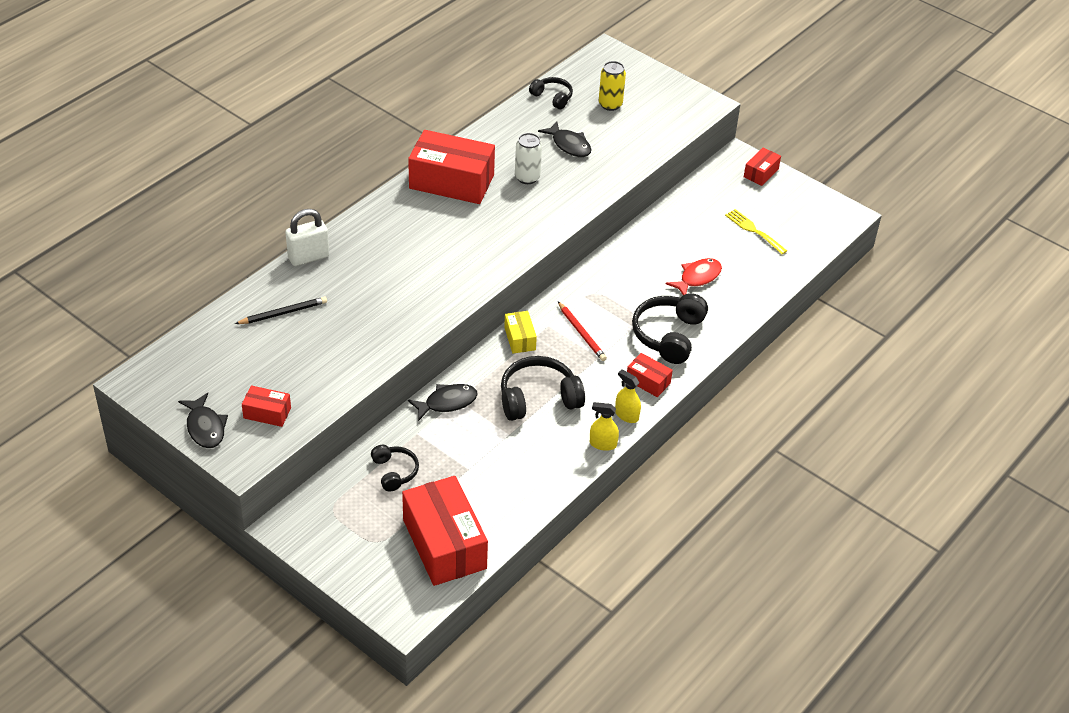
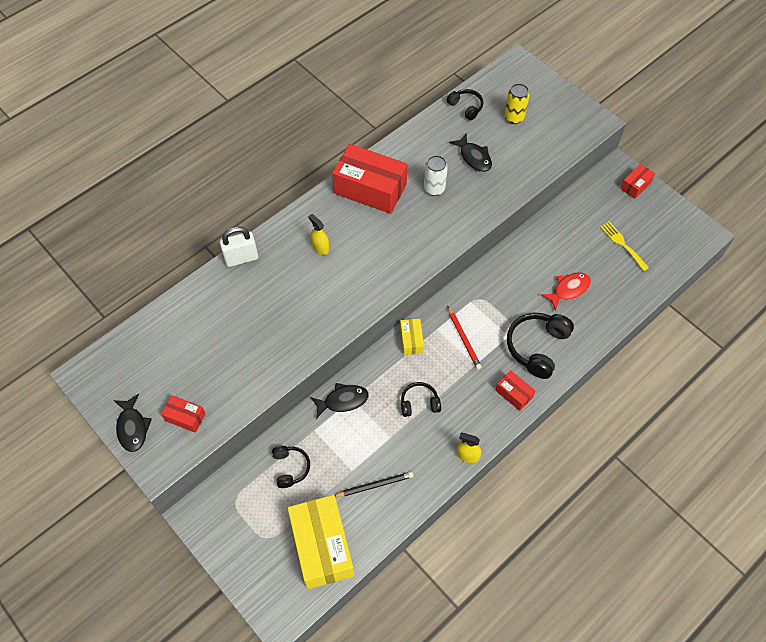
camera: 10 degrees right, 15 degrees up
black pencil [235,297,327,324] -> black pencil moved to [335,472,414,497]
red box [402,476,488,586] -> yellow box [288,495,354,589]
black headphones [501,356,585,421] -> black headphones [401,382,441,417], size x0.58
yellow spray bottle [615,369,641,423] -> yellow spray bottle moved to [308,214,329,255]

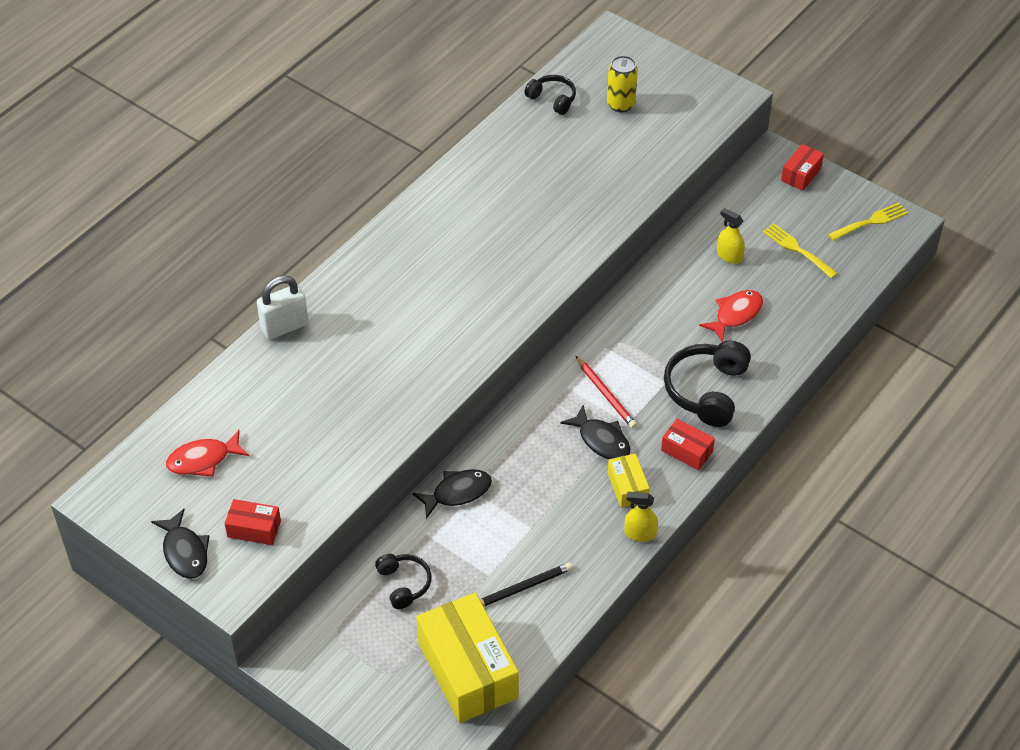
camera: 10 degrees left, 10 degrees down
yellow spray bottle [308,214,329,255] -> yellow spray bottle moved to [717,208,745,264]
red box [332,144,407,214] -> none
yellow box [400,319,424,355] -> yellow box moved to [608,453,650,508]
black headphones [401,382,441,417] -> none
white can [424,155,448,196] -> none
black fish [449,133,492,172] -> black fish moved to [560,405,631,459]
none -> red fish [166,430,249,477]
none -> yellow fork [828,203,908,241]

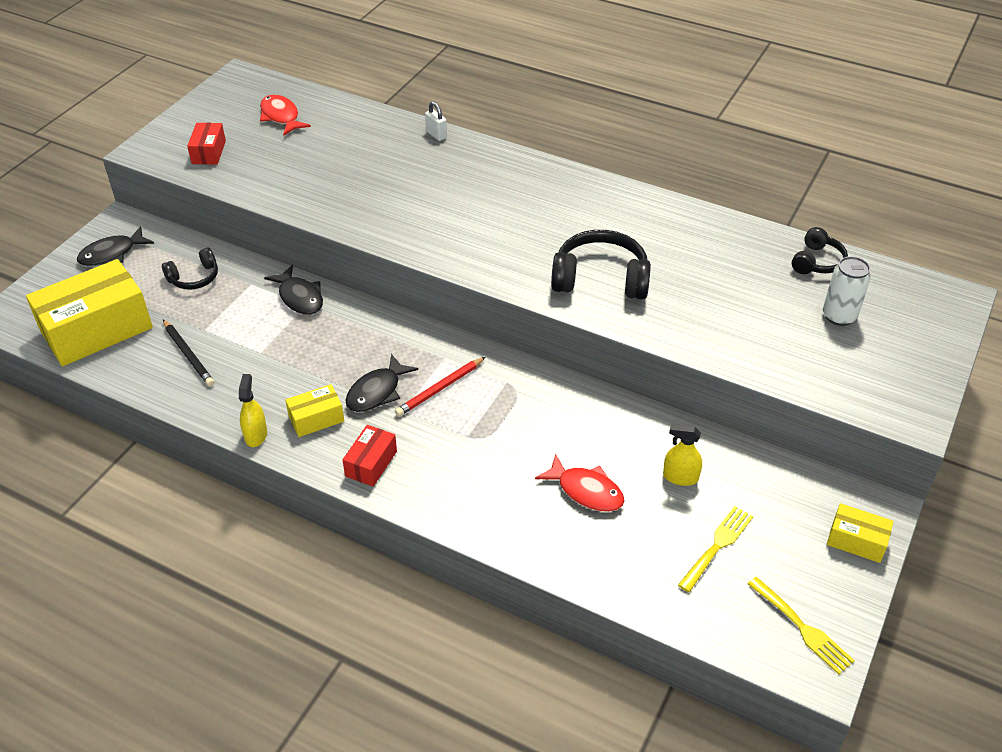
camera: 80 degrees right, 5 degrees down
black fish [151,509,210,579] -> black fish moved to [77,226,154,266]
white padlock [257,276,309,339] -> white padlock [425,101,447,141], size x0.56
yellow can [607,56,638,112] -> white can [823,256,871,326]
black headphones [664,341,751,427] -> black headphones moved to [551,230,651,299]
yellow spray bottle [717,208,745,264] -> yellow spray bottle turned 105 degrees counterclockwise [663,424,702,486]
red box [781,144,824,191] -> yellow box [827,503,894,563]

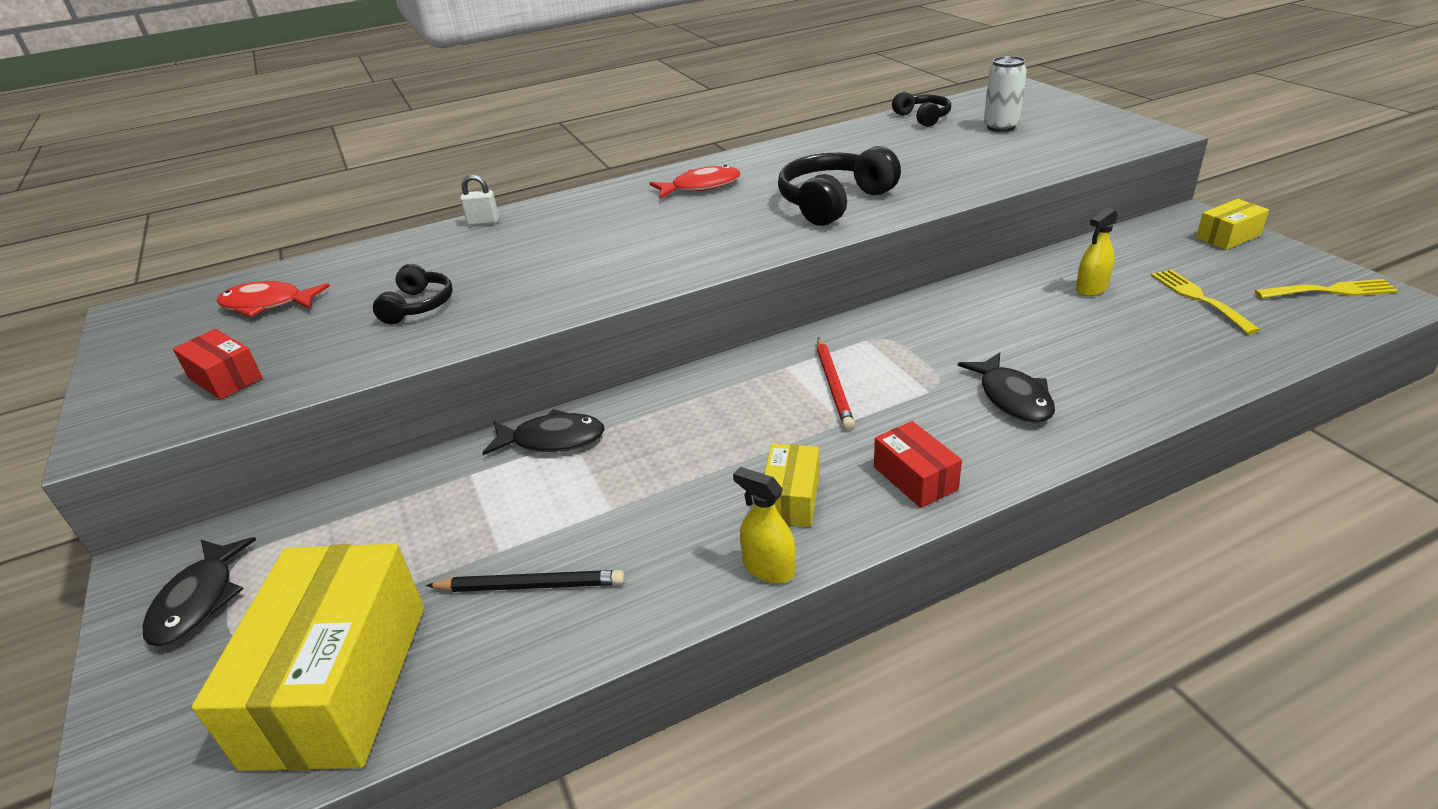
camera: 50 degrees left, 10 degrees down
black headphones [162,248,218,290] -> black headphones moved to [373,264,453,324]
black fish [345,354,418,412] -> black fish moved to [958,352,1055,423]
red fish [535,454,625,512] -> red fish moved to [650,165,741,199]

